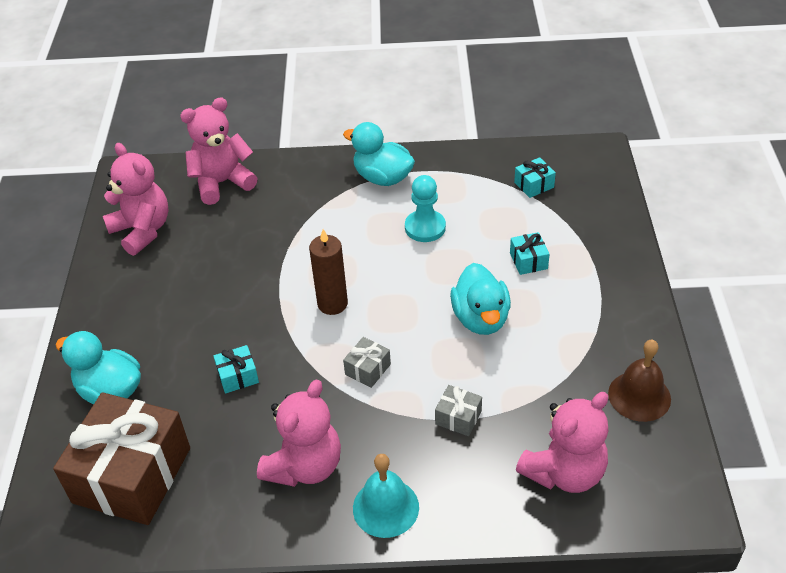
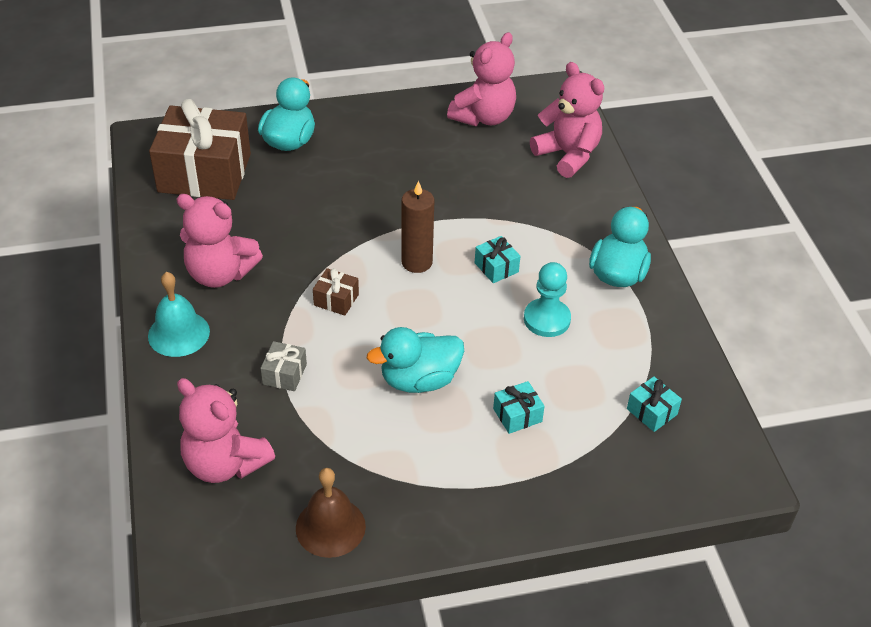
camera: 75 degrees right, 0 degrees up
turquoise gift [213,345,259,394] -> turquoise gift moved to [475,236,520,283]
grey gift [343,337,391,388] -> brown gift [313,268,359,316]

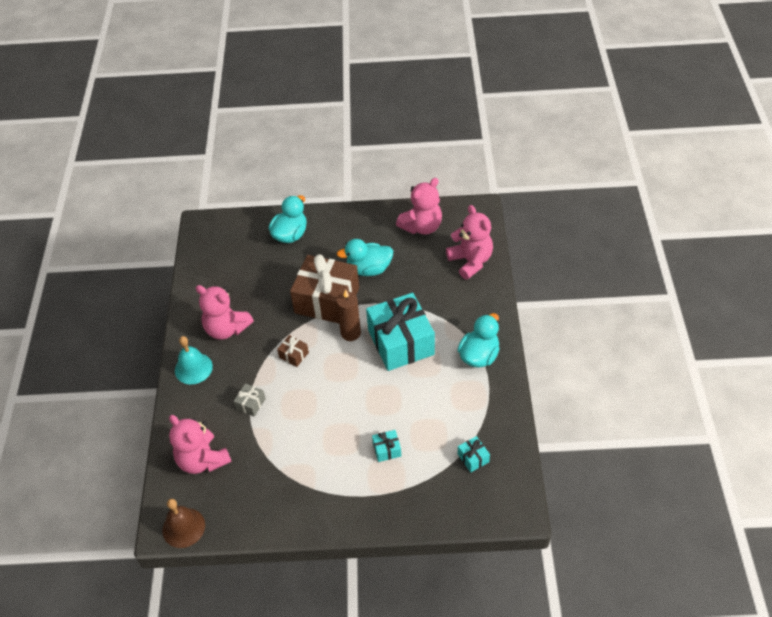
camera: 15 degrees right, 5 degrees up
brown gift [149,99,251,200] -> brown gift moved to [290,254,359,323]
brown bell [296,468,366,558] -> brown bell moved to [163,499,205,548]
turquoise duck [367,327,464,393] -> turquoise duck moved to [337,239,393,276]
turquoise gift [475,236,520,283] -> turquoise gift [366,293,435,371], size x2.47
turquoise pawn [524,262,571,337] -> none

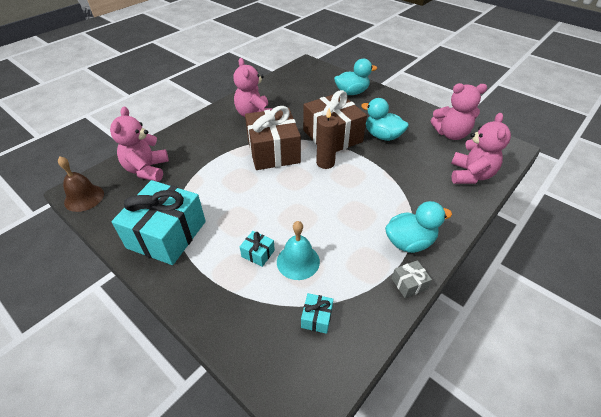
camera: 40 degrees right, 5 degrees down
turquoise bell [175,336,213,385] -> turquoise bell moved to [277,221,320,280]
grey gift [234,383,266,417] -> grey gift moved to [392,260,432,298]
brown gift [277,335,309,367] -> brown gift [245,106,301,170], size x2.47
turquoise gift [366,293,435,371] -> turquoise gift moved to [111,180,206,265]

